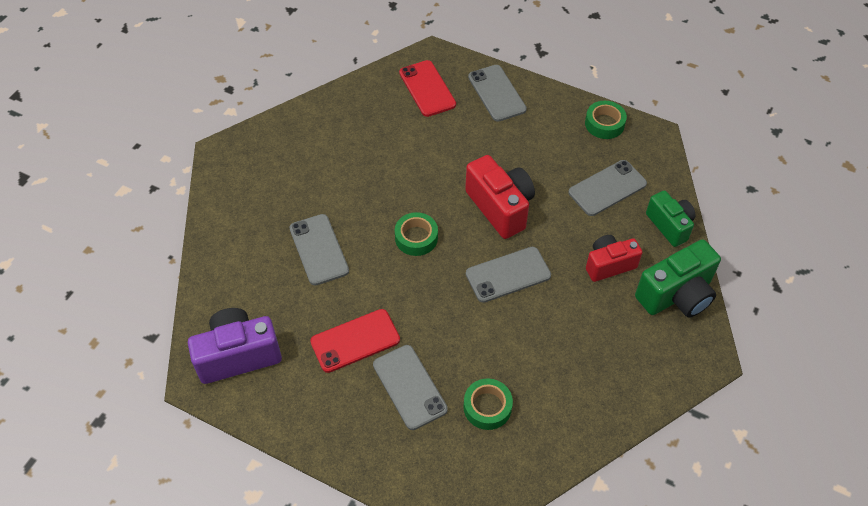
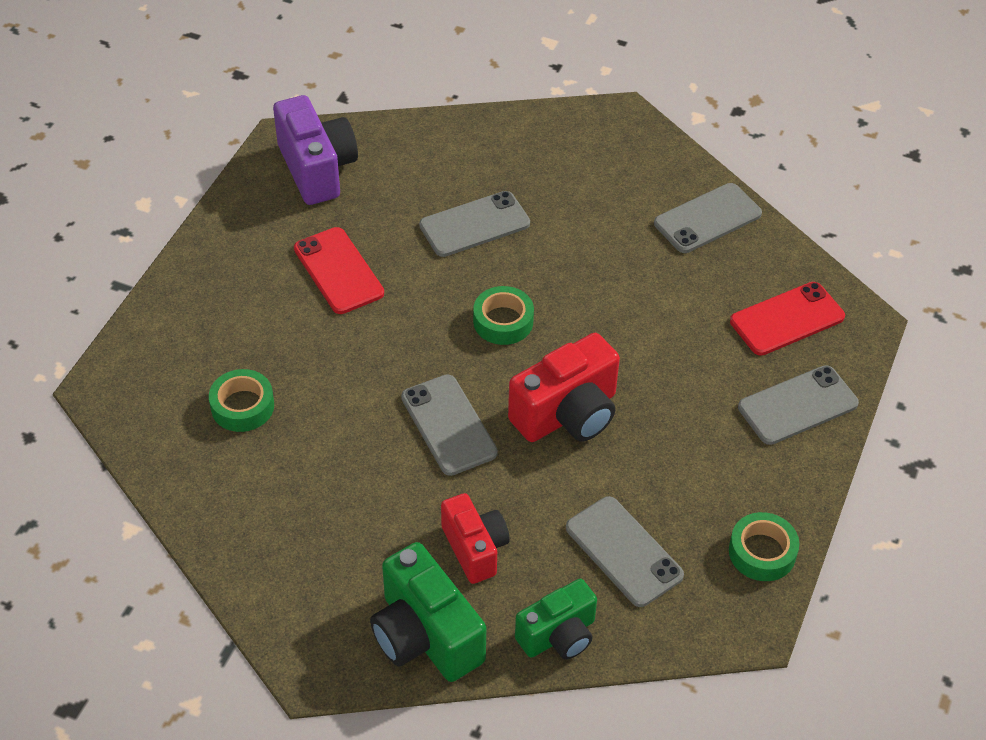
camera: 85 degrees right, 5 degrees down
grey phone [373,345,448,430] -> grey phone moved to [654,183,762,253]

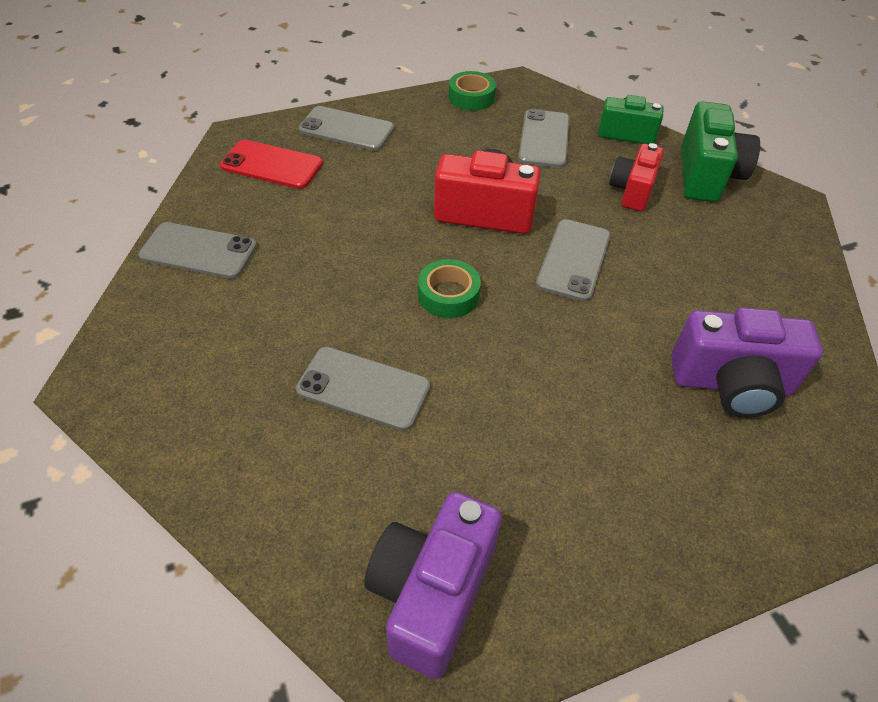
camera: 135 degrees left, 0 degrees up
green tape [209,369,274,432] -> purple camera [671,308,823,417]
red phone [294,227,384,314] -> none

